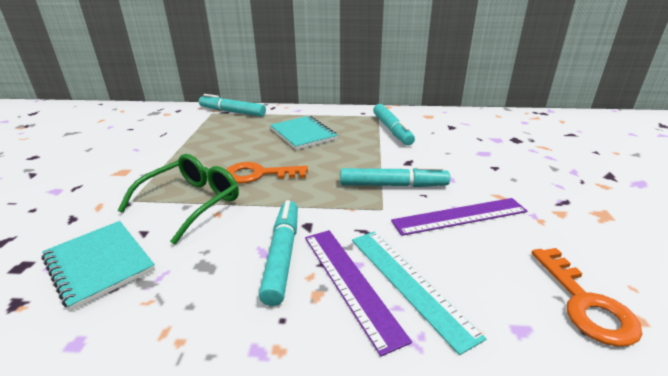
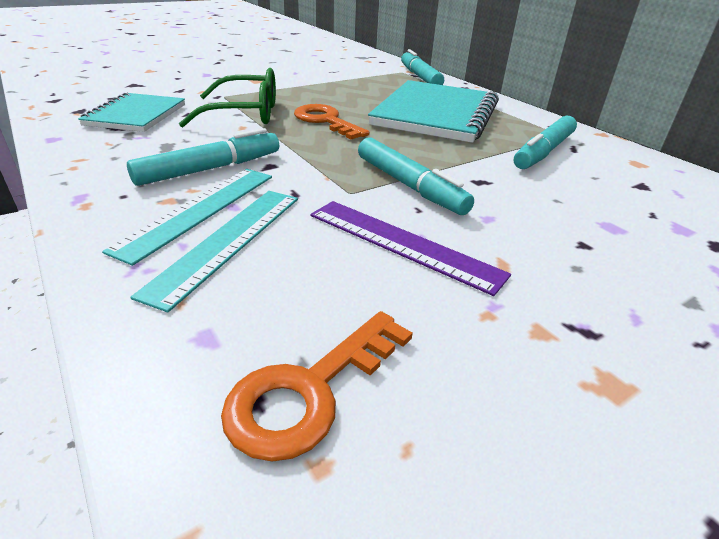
camera: 50 degrees right, 5 degrees up
turquoise notebook [270,116,338,150] -> turquoise notebook [368,80,499,143], size x1.66
purple ruler [305,230,412,356] -> turquoise ruler [102,169,272,266]

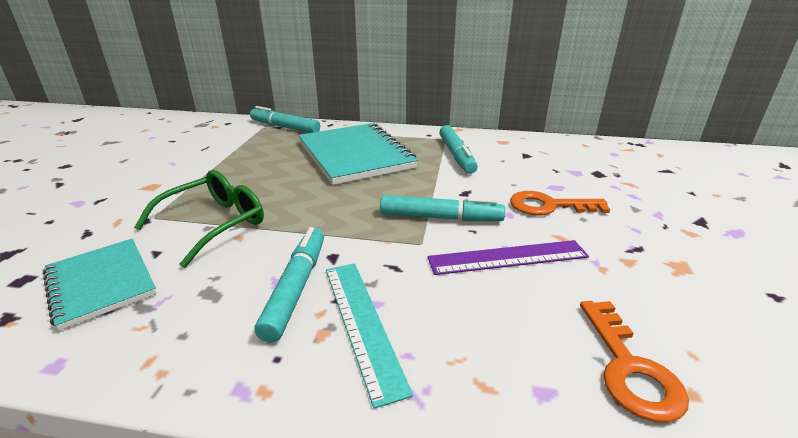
camera: 45 degrees left, 5 degrees down
turquoise ruler [131,191,298,313] -> none
orange key [294,104,369,139] -> orange key moved to [510,191,610,215]

